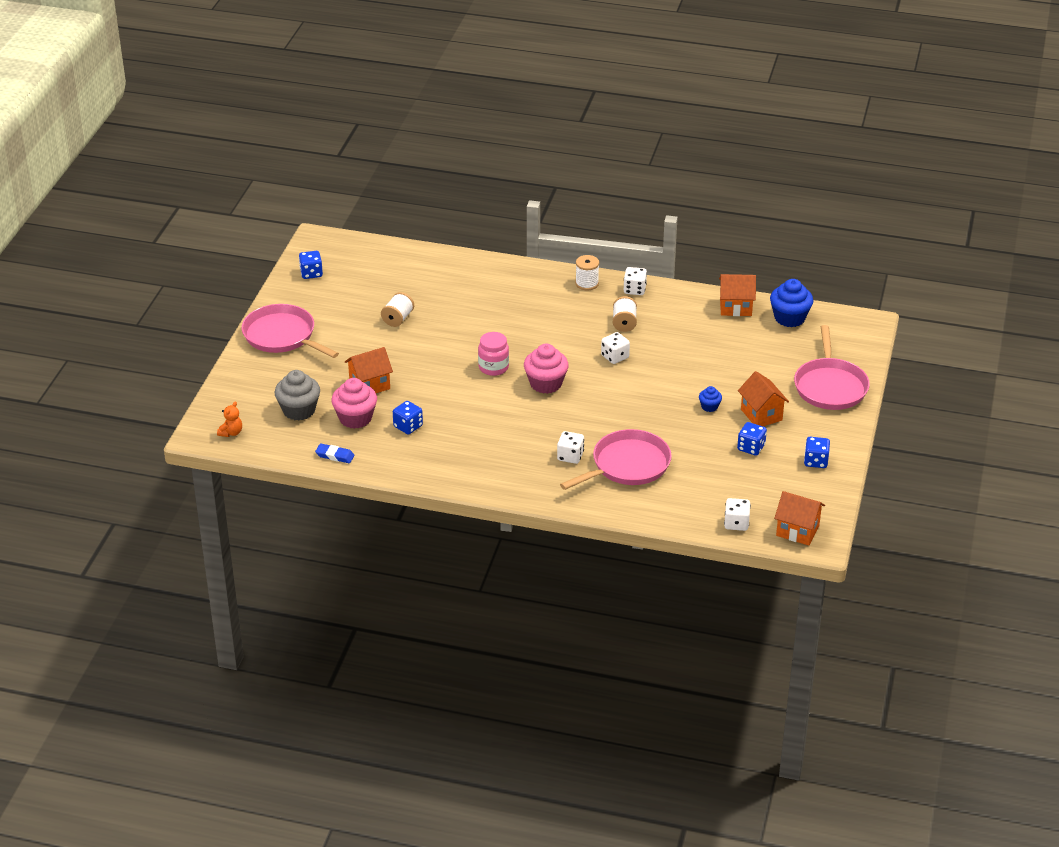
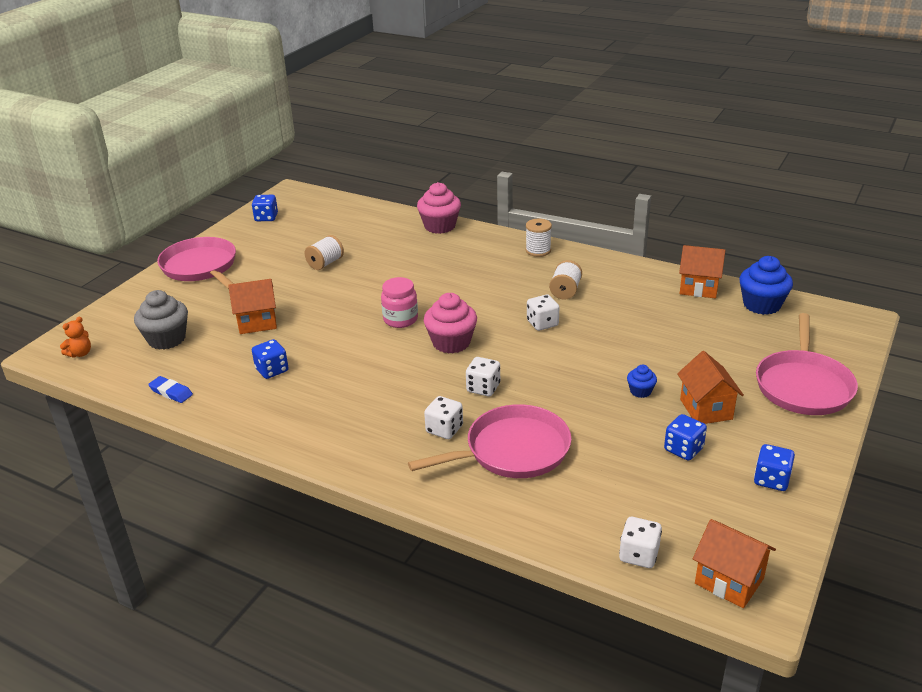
camera: 15 degrees right, 5 degrees down
pink cupcake [331,378,377,429] -> pink cupcake moved to [417,182,461,234]
white dice [624,267,647,295] -> white dice moved to [466,357,500,396]

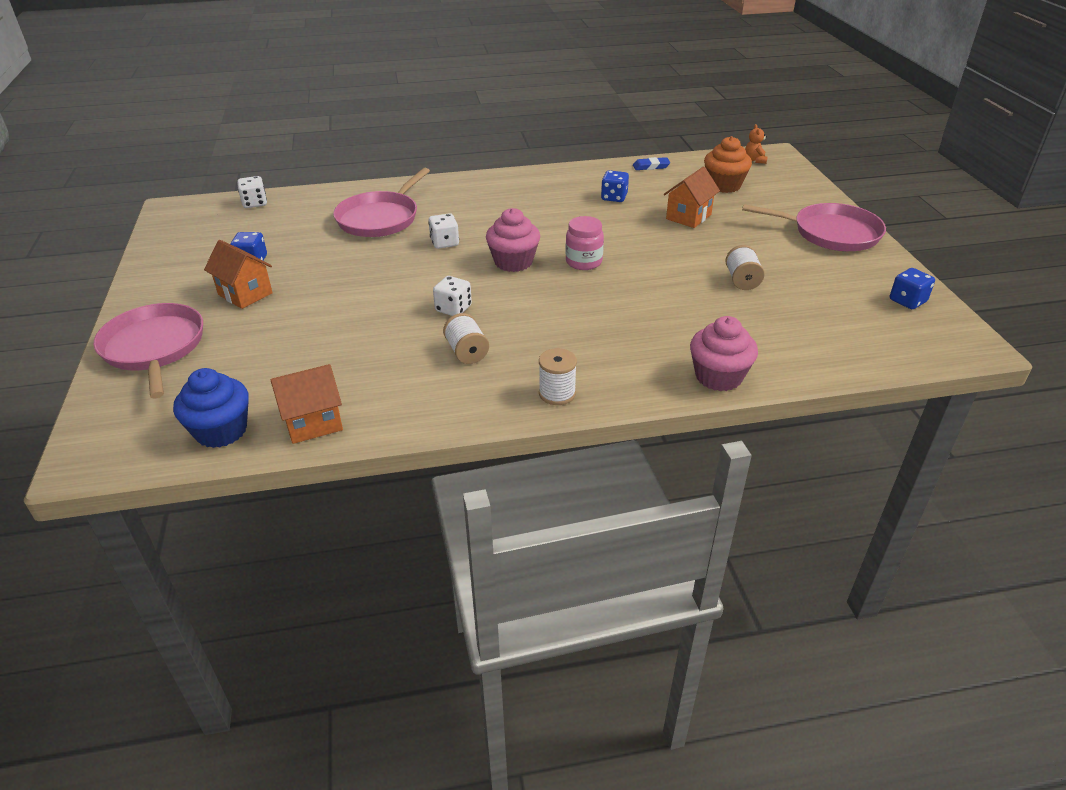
camera: 140 degrees right, 5 degrees up
grey cupcake [134,290,188,350] -> orange cupcake [704,136,752,193]
white dice [424,396,463,439] -> none
blue cupcake [627,365,657,398] -> none
orange house [693,519,776,608] -> none
blue dice [754,444,795,491] -> none

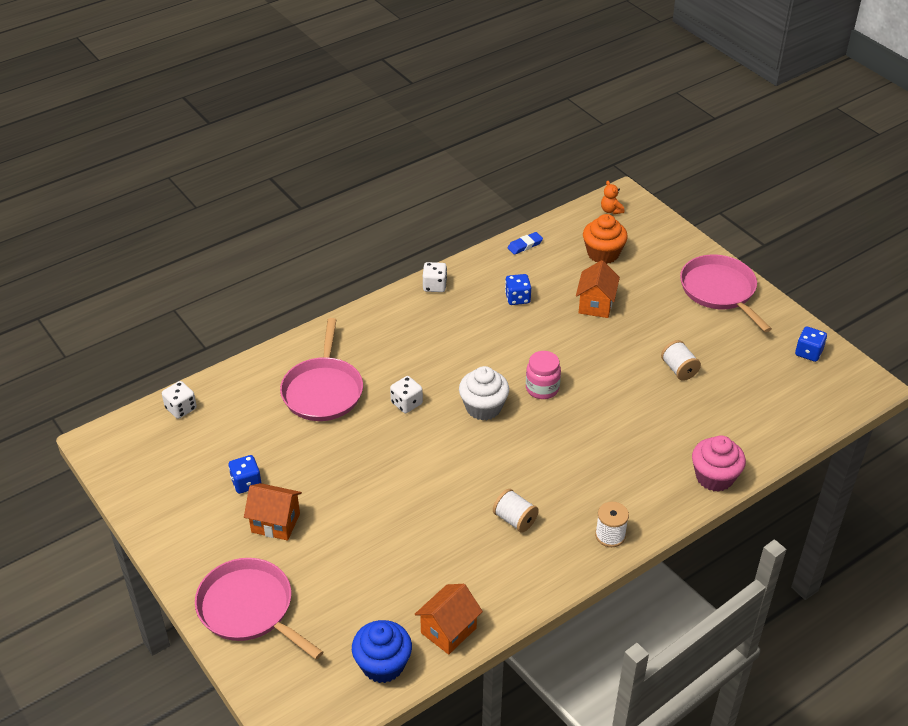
camera: 25 degrees left, 5 degrees up
white dice [433,276,472,316] -> white dice moved to [423,262,447,292]
pink cupcake [486,208,540,272] -> white cupcake [459,366,509,421]
pink pan [742,203,886,251] -> pink pan turned 105 degrees counterclockwise [680,255,772,332]

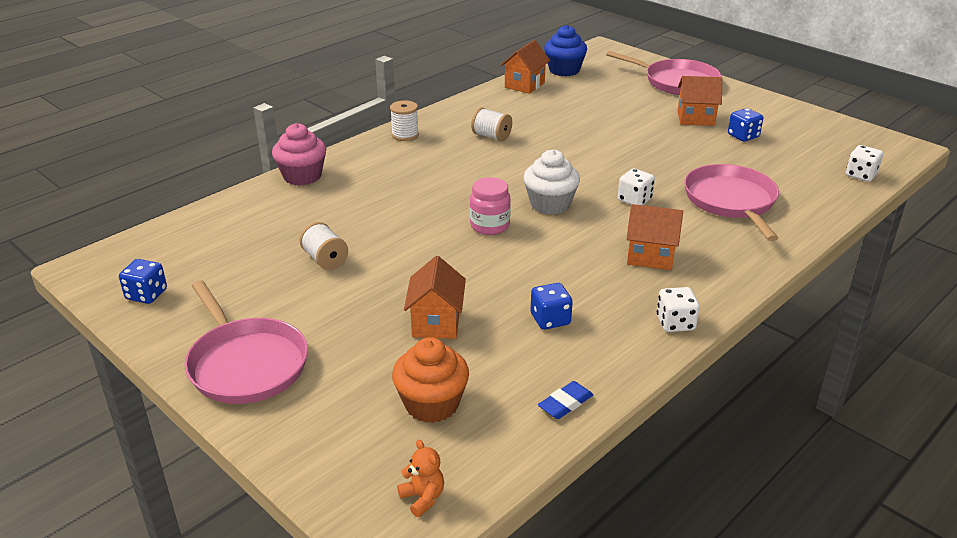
camera: 170 degrees right, 10 degrees down
none -> orange house [626,204,683,270]

